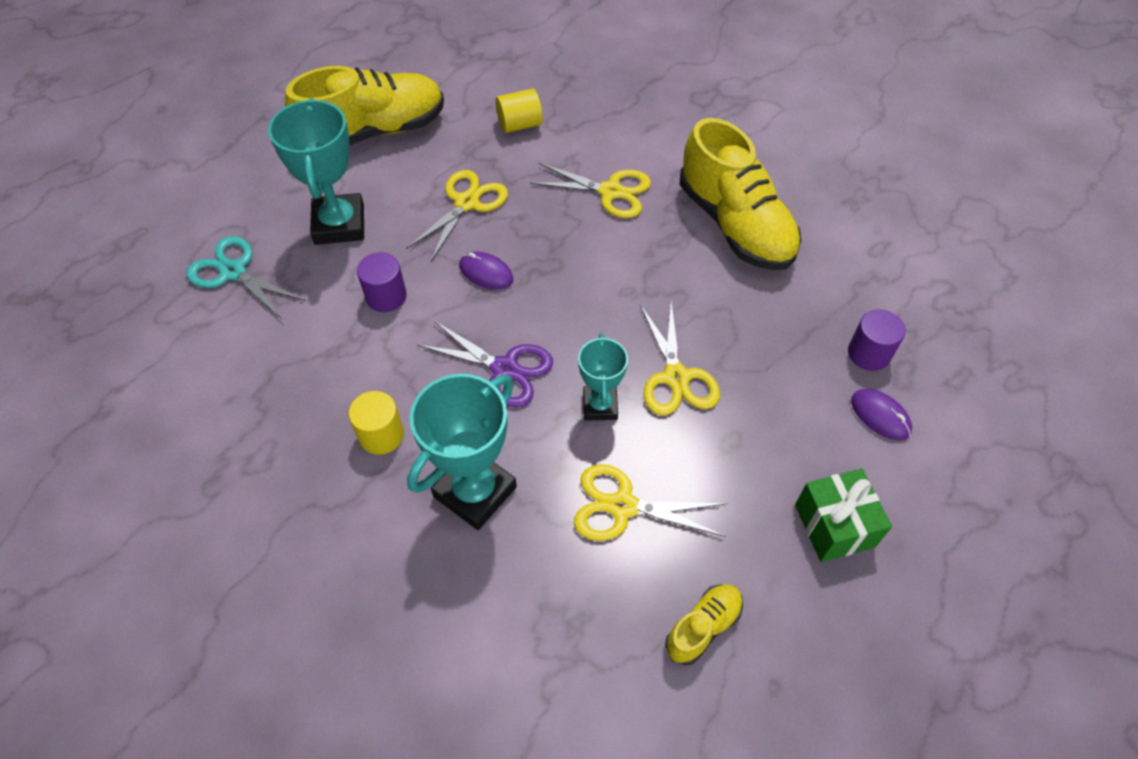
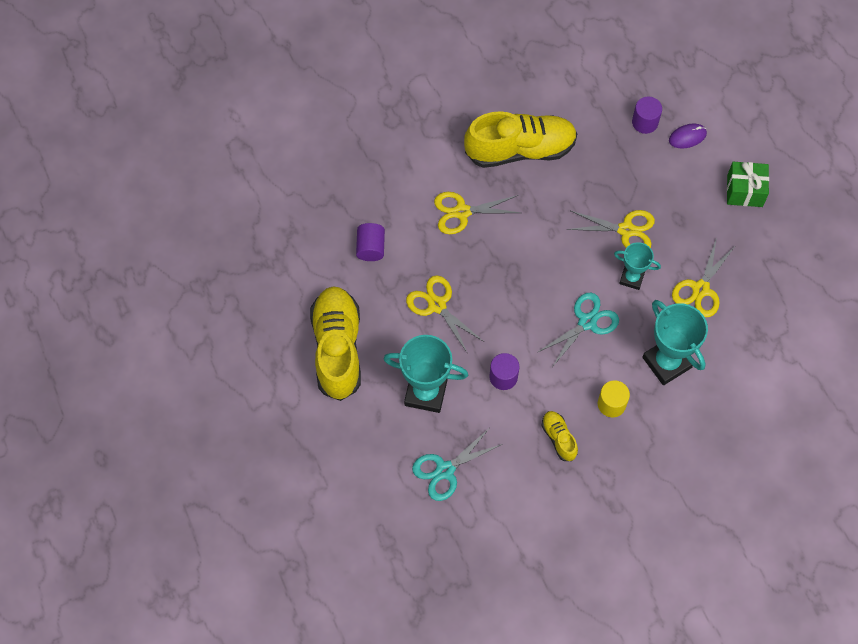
camera: 70 degrees left, 10 degrees up
purple scissors [417,321,553,407] -> turquoise scissors [538,293,619,366]
purple mouse [459,251,513,290] -> none
yellow cylinder [496,89,543,133] -> purple cylinder [356,223,385,261]
yellow scissors [530,162,651,218] -> yellow scissors turned 135 degrees counterclockwise [434,192,520,234]
yellow shoe [665,584,743,665] -> yellow shoe moved to [541,411,578,461]

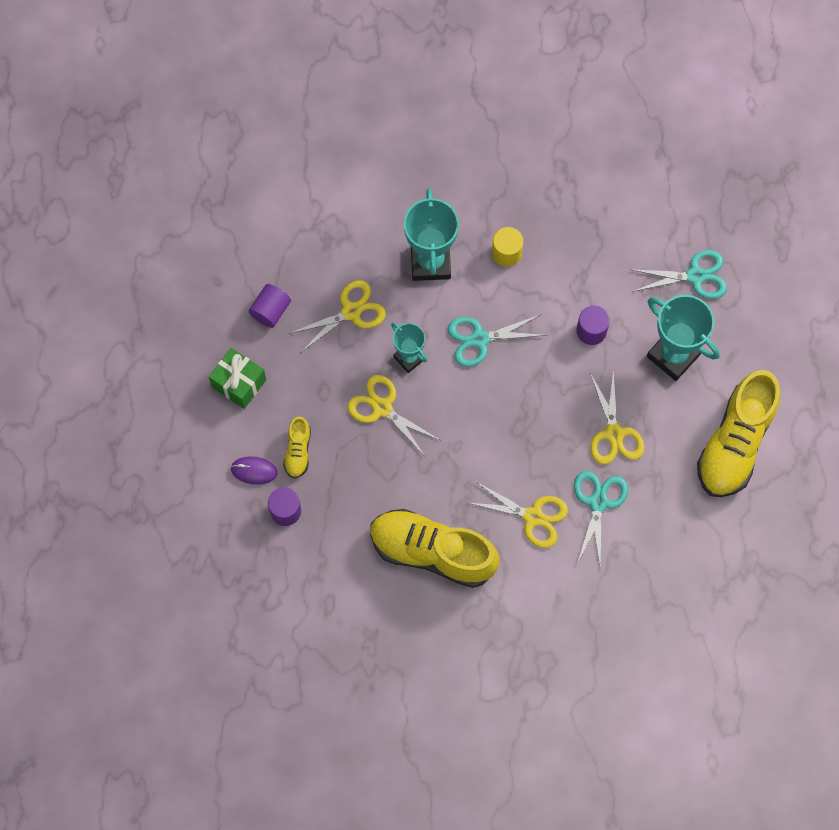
camera: 150 degrees left, 5 degrees up
purple cylinder [356,223,385,261] -> purple cylinder moved to [248,284,291,328]
yellow shoe [541,411,578,461] -> yellow shoe moved to [283,417,311,479]
none -> turquoise scissors [574,471,628,569]

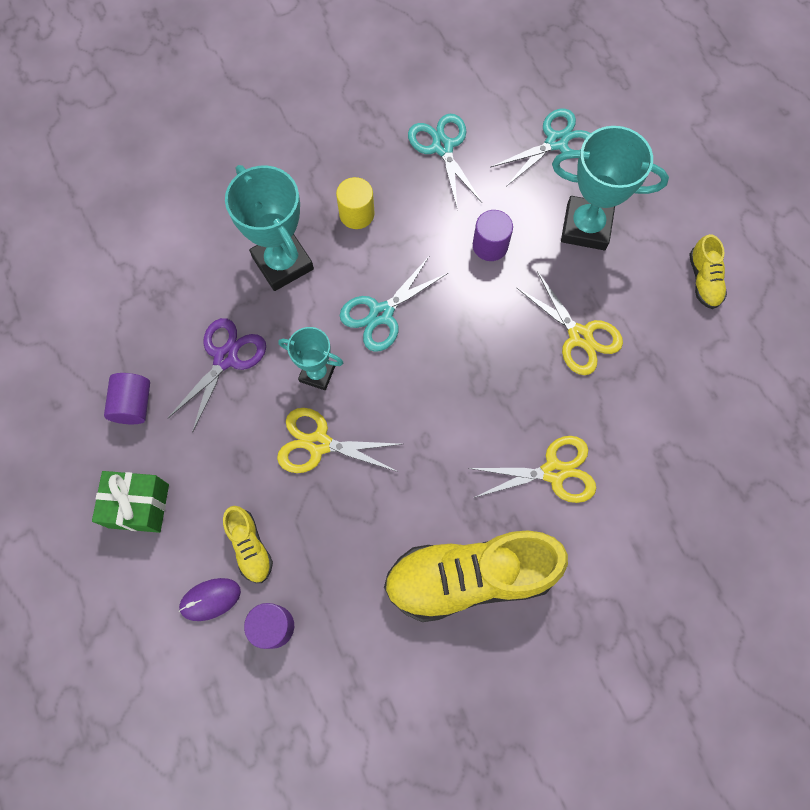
camera: 30 degrees left, 0 degrees up
yellow scissors [289,280,386,352] -> purple scissors [167,318,266,433]
turquoise scissors [574,471,628,569] -> turquoise scissors moved to [408,114,482,210]
yellow shoe [697,370,780,497] -> yellow shoe [689,234,727,309], size x0.46

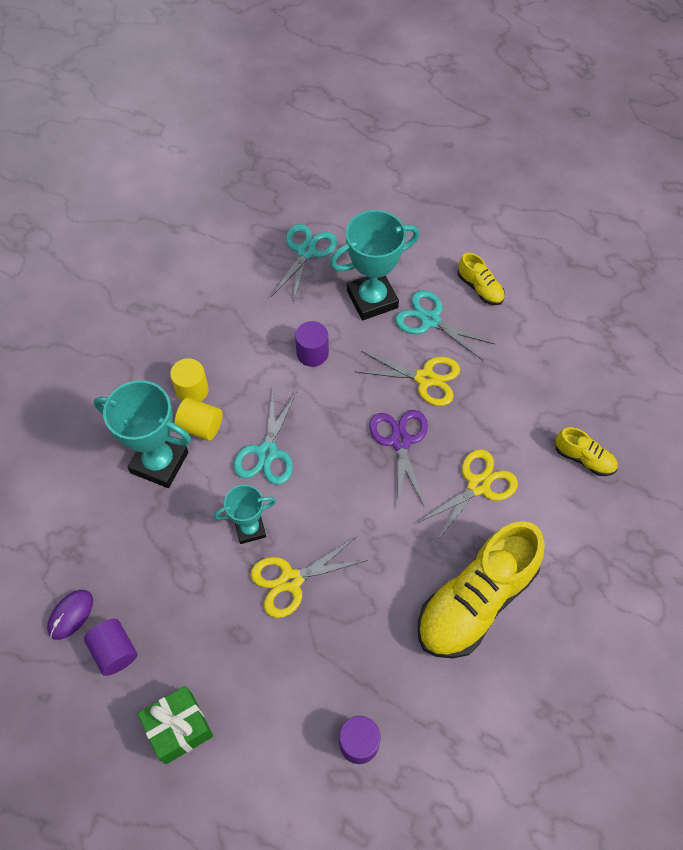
camera: 35 degrees left, 10 degrees down
purple scissors [167,318,266,433] -> purple scissors moved to [369,410,428,506]
purple mouse [179,578,241,621] -> purple mouse moved to [47,590,93,640]
yellow shoe [223,506,273,583] -> yellow shoe moved to [555,427,618,476]
turquoise scissors [408,114,482,210] -> turquoise scissors moved to [395,290,495,360]
none -> yellow cylinder [174,397,222,441]

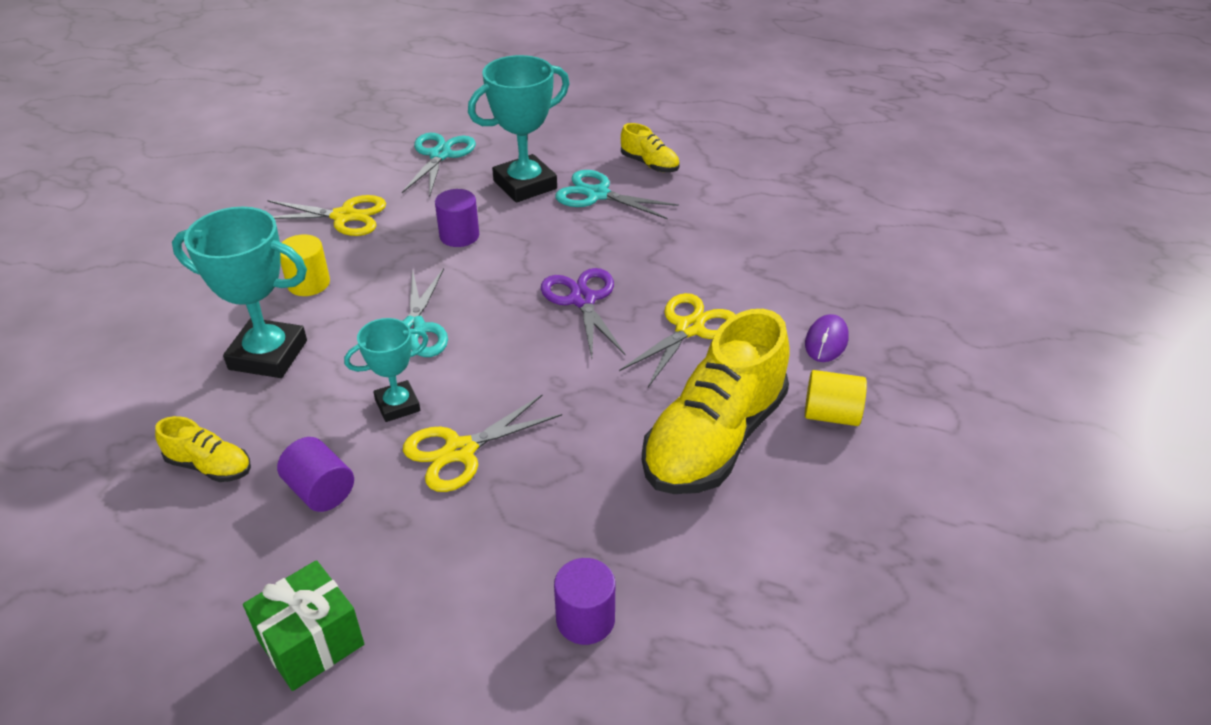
camera: 10 degrees left, 20 degrees down
purple mouse [47,590,93,640] -> purple mouse moved to [805,314,849,362]
purple cylinder [84,619,137,676] -> purple cylinder moved to [277,437,354,512]
yellow cylinder [174,397,222,441] -> yellow cylinder moved to [805,370,867,426]
yellow scissors [356,351,460,406] -> yellow scissors moved to [267,195,386,236]
yellow shoe [555,427,618,476] -> yellow shoe moved to [155,416,251,482]

